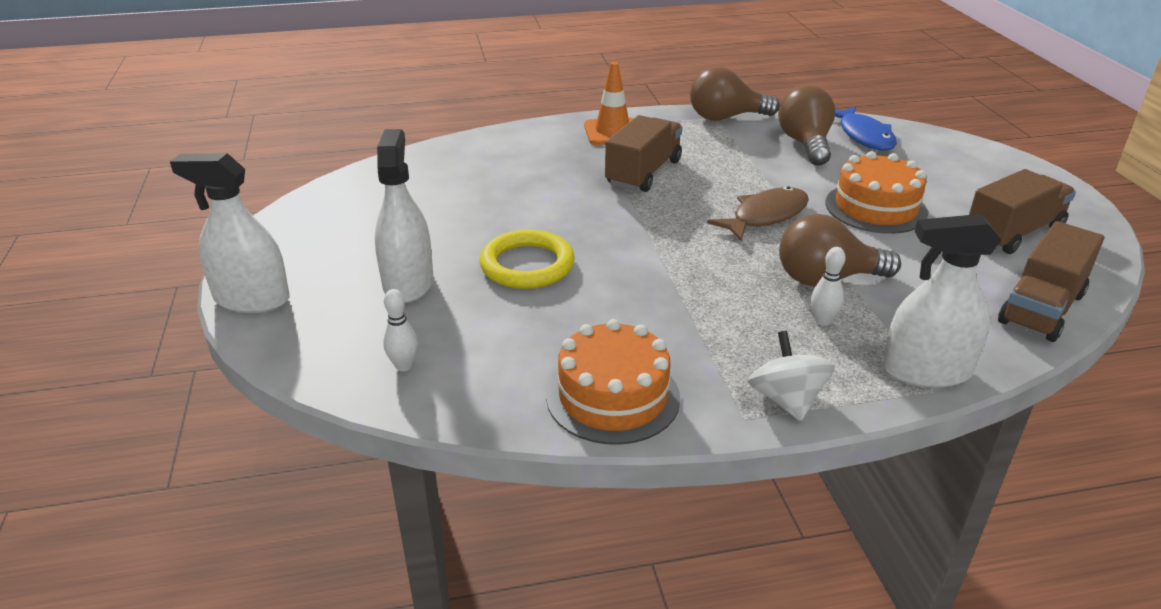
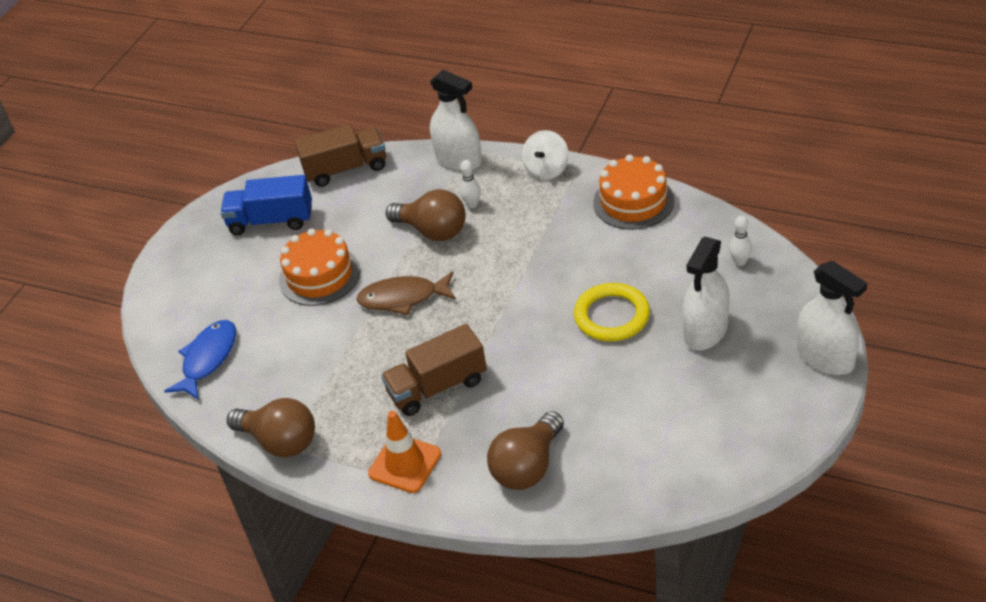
camera: 140 degrees left, 10 degrees up
brown light bulb [778,85,835,166] -> brown light bulb moved to [487,411,564,490]
brown truck [969,169,1076,254] -> blue truck [220,175,312,235]

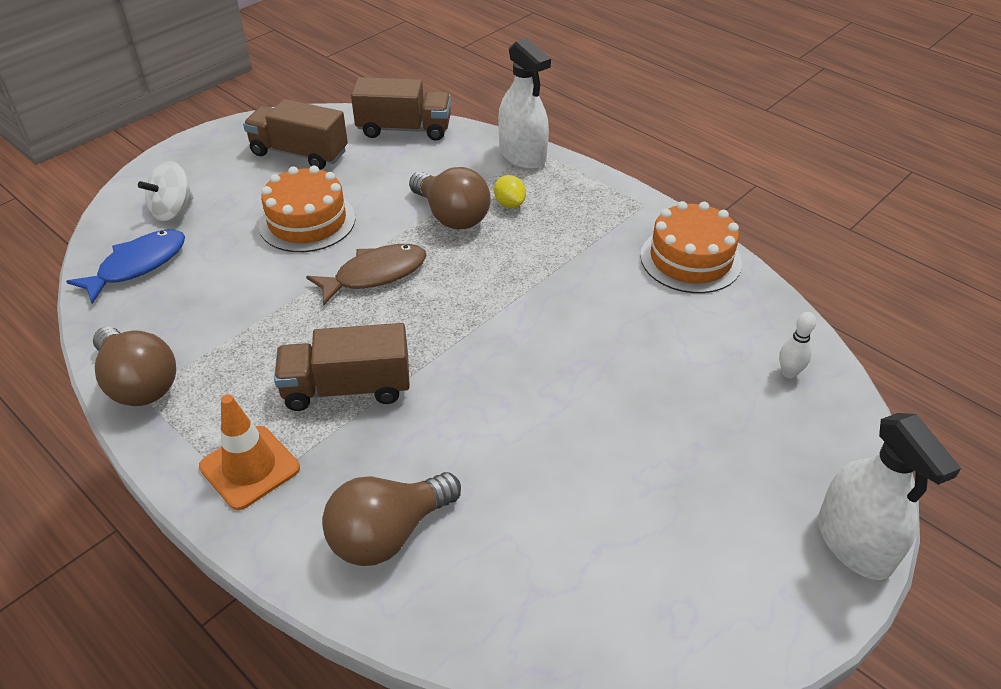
camera: 15 degrees right, 0 degrees up
blue truck [220,175,312,235] -> brown truck [243,99,348,170]
brown fish [356,272,456,315] -> brown fish turned 135 degrees clockwise [306,244,427,306]
white bowling pin [460,160,481,208] -> yellow lemon [494,175,526,208]
white spinning top [522,130,569,180] -> white spinning top moved to [138,161,194,221]
yellow ring [574,283,650,341] -> none
white spray bottle [682,236,730,350] -> none

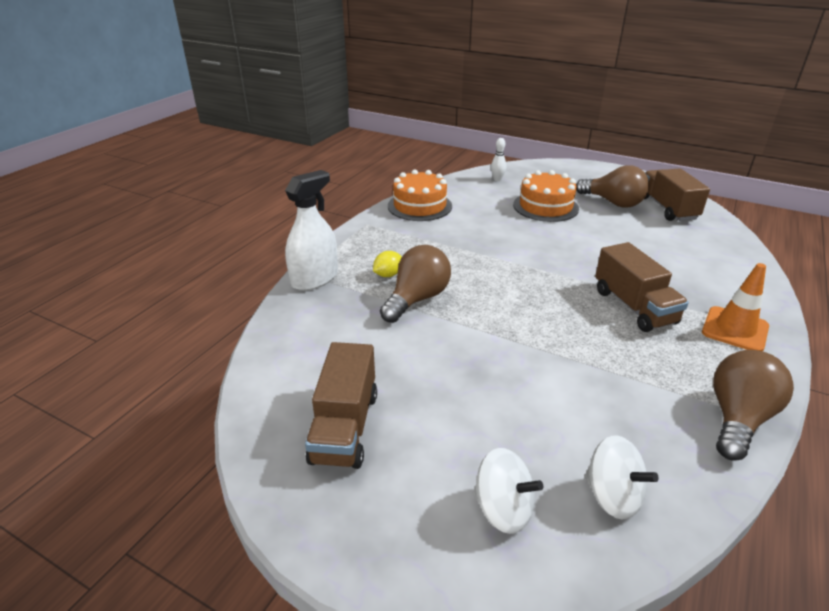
camera: 105 degrees left, 10 degrees down
blue fish [66,229,185,304] -> white spinning top [585,436,659,519]
orange cake [259,165,356,252] -> orange cake moved to [513,170,579,222]
brown fish [306,244,427,306] -> none
brown light bulb [322,472,461,566] -> brown light bulb moved to [576,165,649,208]
brown truck [351,77,451,141] -> brown truck moved to [644,168,710,221]
white spray bottle [818,413,961,580] -> none

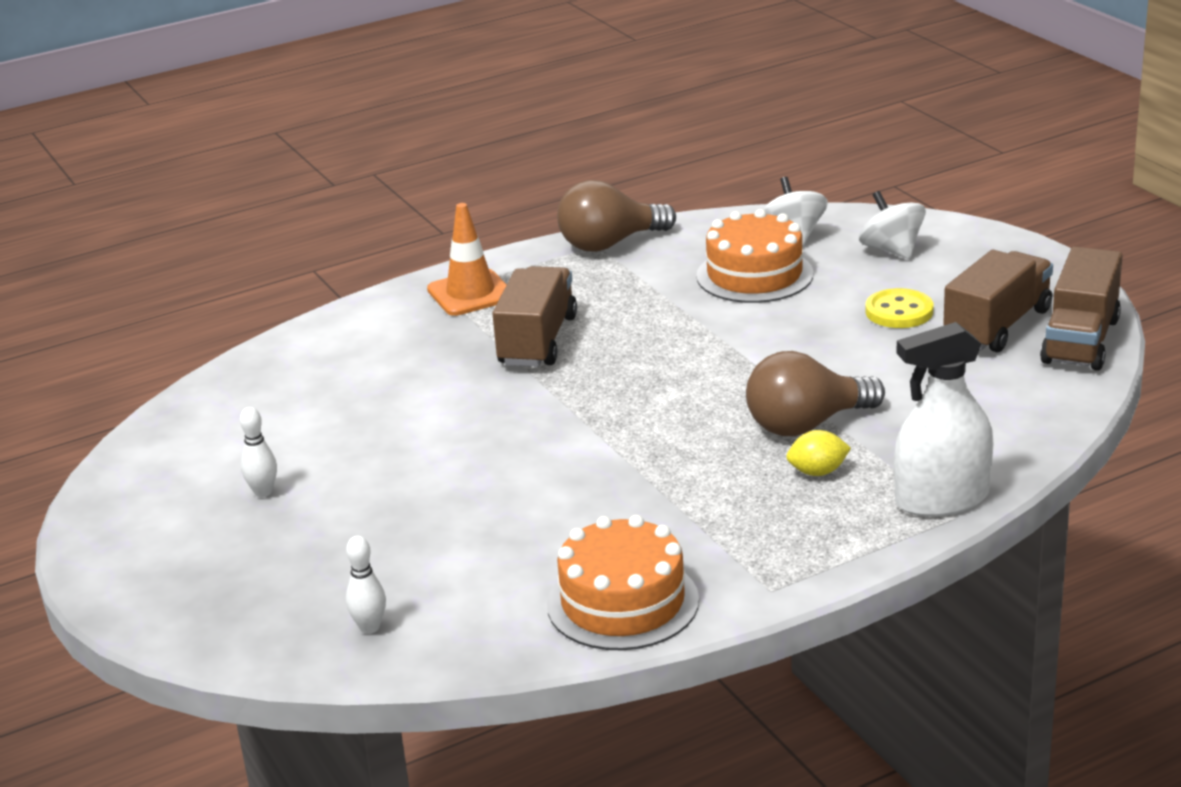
camera: 145 degrees left, 5 degrees down
orange cake [513,170,579,222] -> orange cake moved to [696,209,813,303]
brown light bulb [576,165,649,208] -> white bowling pin [240,407,277,497]
brown truck [644,168,710,221] -> brown truck moved to [1040,246,1123,371]
none -> yellow button [866,288,933,328]

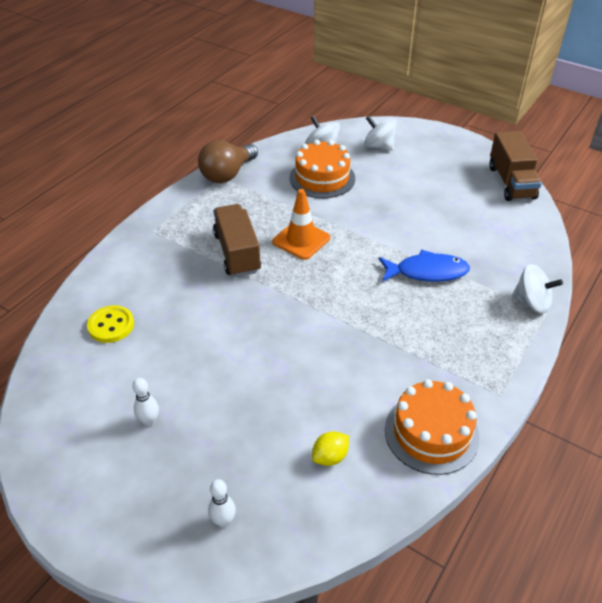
camera: 30 degrees left, 15 degrees up
white bowling pin [346,536,386,634] -> white bowling pin moved to [208,479,236,527]
orange traffic cone [427,203,507,316] -> orange traffic cone moved to [272,189,330,260]
brown light bulb [746,351,885,436] -> blue fish [379,249,470,282]
yellow lemon [786,430,851,476] -> yellow lemon moved to [312,431,349,466]
yellow button [866,288,933,328] -> yellow button moved to [87,305,134,343]
white spray bottle [894,322,993,517] -> white spinning top [512,264,563,313]
brown truck [943,250,1053,352] -> none

